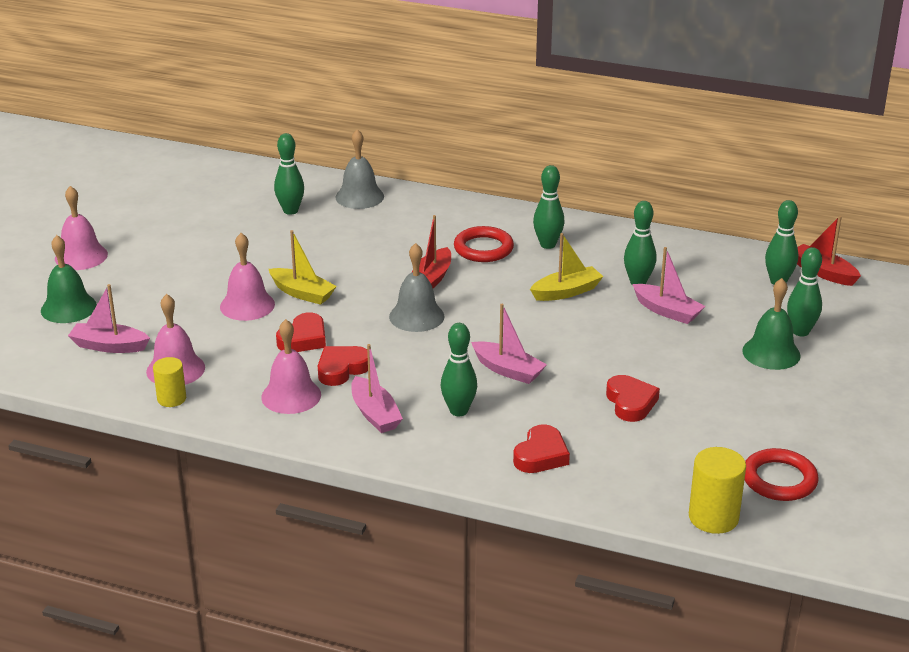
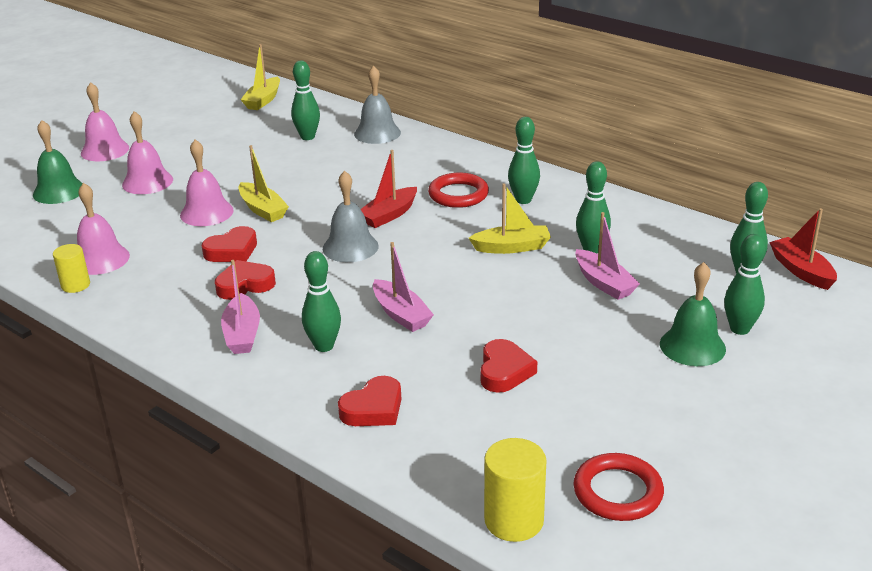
camera: 20 degrees right, 0 degrees up
pink boat [68,284,150,353] -> none
pink bell [261,319,321,414] -> pink bell moved to [122,111,173,194]
none -> yellow boat [241,44,280,110]

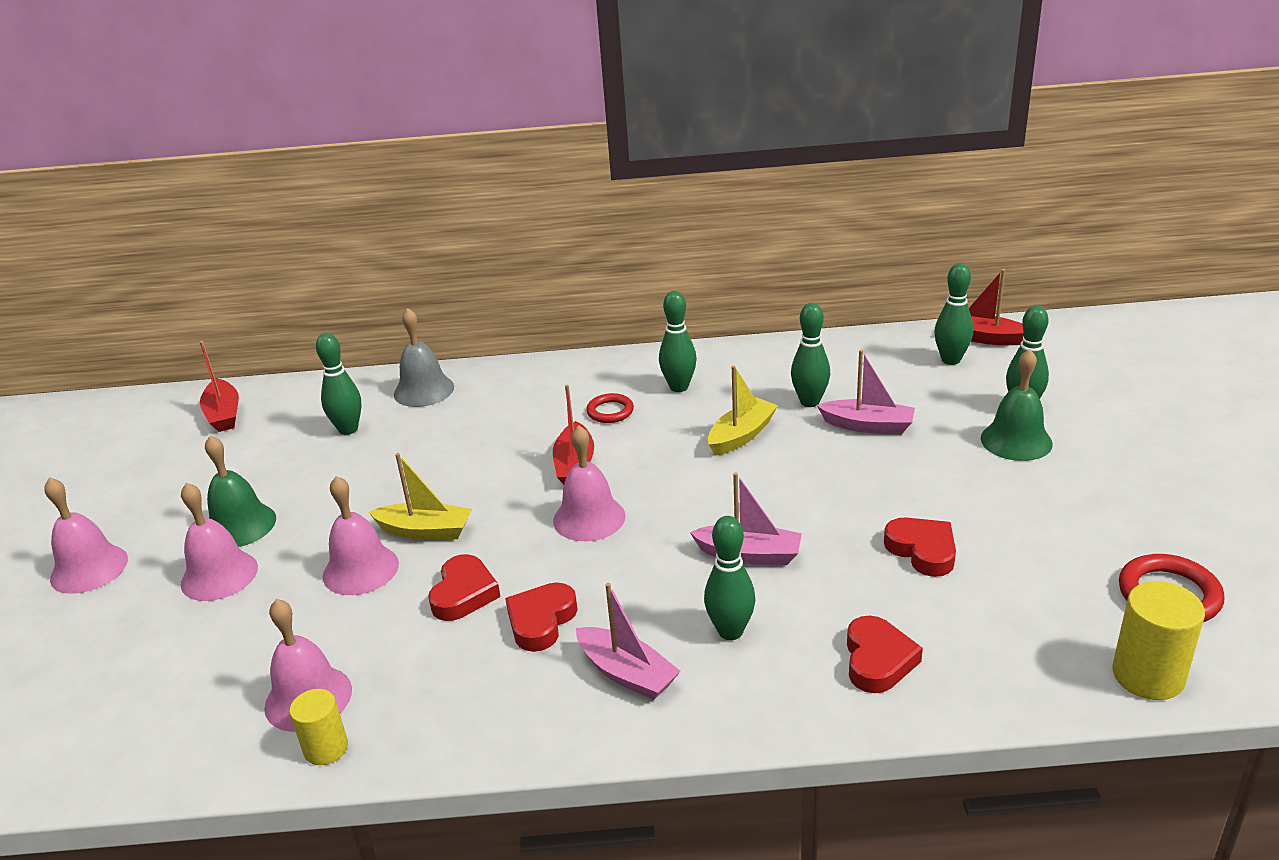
camera: 40 degrees left, 0 degrees up
green bell [33,120,83,204] -> green bell moved to [205,435,276,547]
yellow boat [241,44,280,110] -> red boat [200,341,239,432]
grey bell [323,171,378,262] -> pink bell [553,425,626,541]
red ring [428,173,489,208] -> red ring [586,393,634,423], size x0.64

